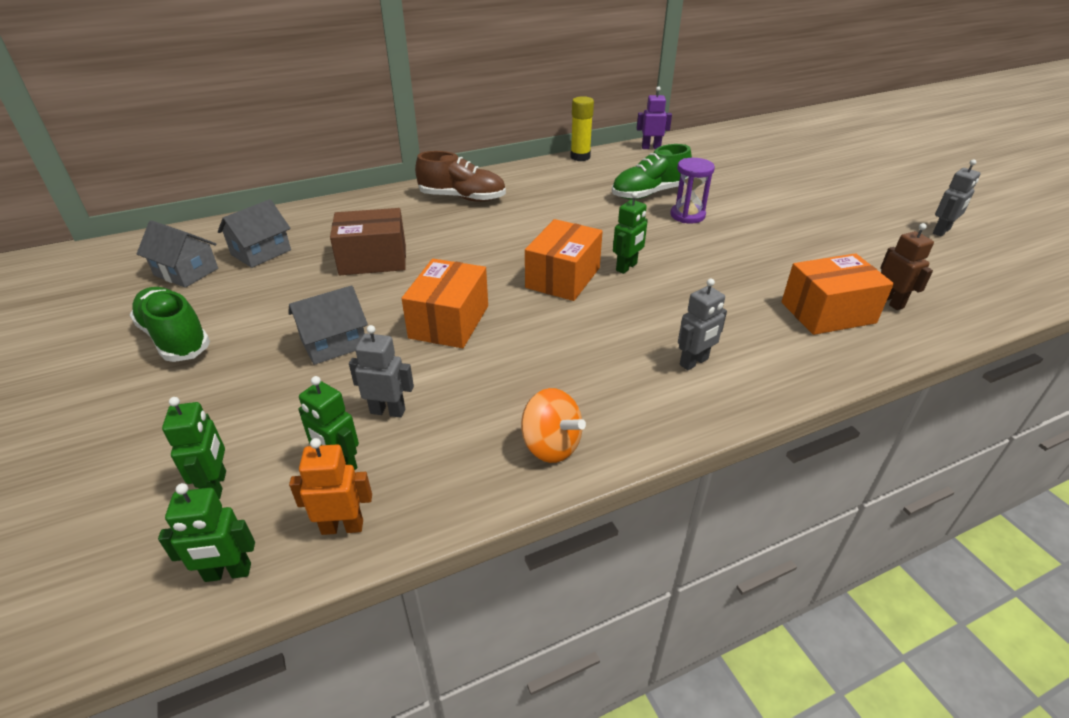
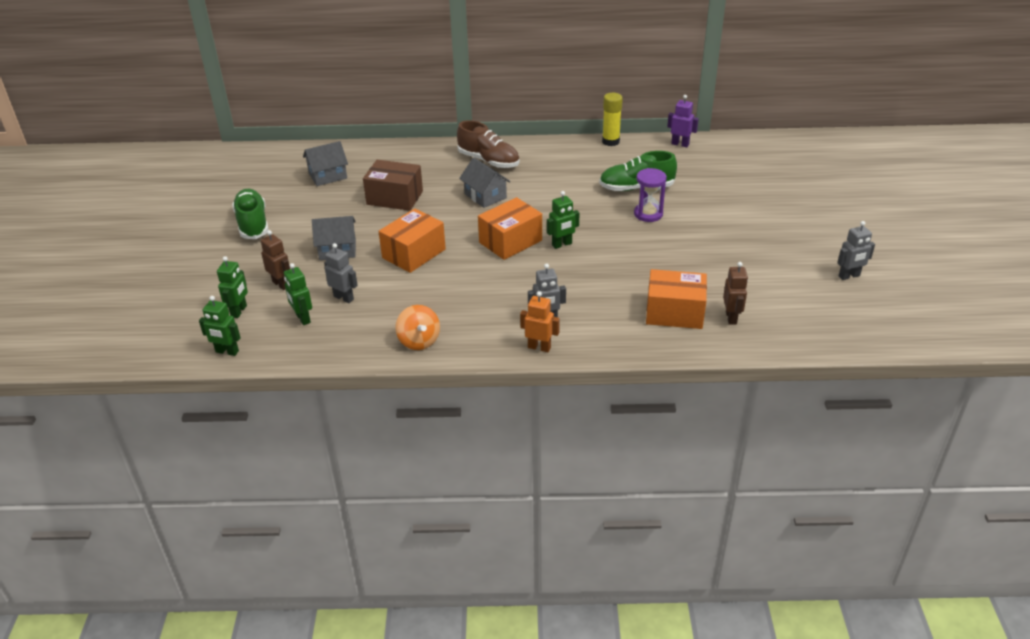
camera: 25 degrees right, 0 degrees up
grey house [137,220,218,288] -> grey house moved to [459,158,511,208]
orange robot [289,438,372,535] -> orange robot moved to [520,291,560,352]
none -> brown robot [261,230,290,290]

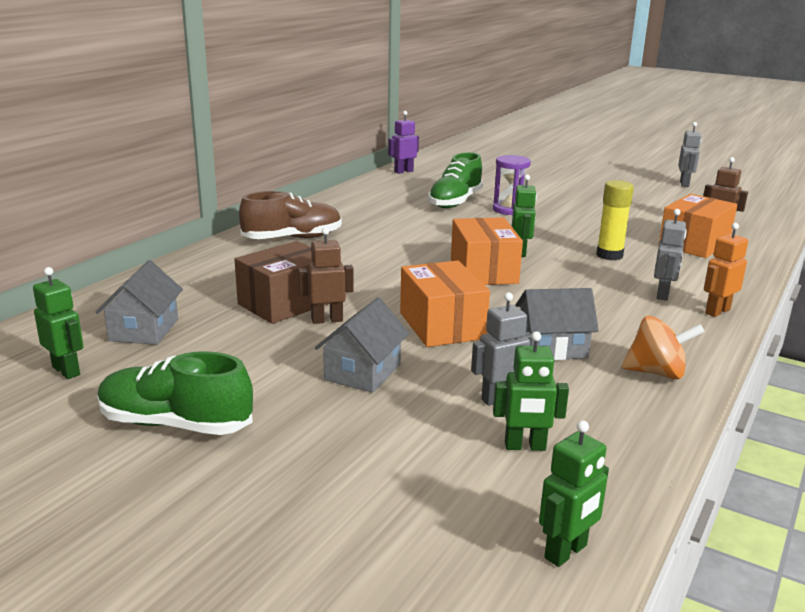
camera: 60 degrees left, 15 degrees down
green robot [217,256,248,318] -> green robot moved to [33,267,83,379]
brown robot [261,230,290,290] -> brown robot moved to [298,227,354,324]
grey house [459,158,511,208] -> grey house moved to [515,288,599,360]
yellow glue stick [602,93,623,146] -> yellow glue stick moved to [596,180,634,260]

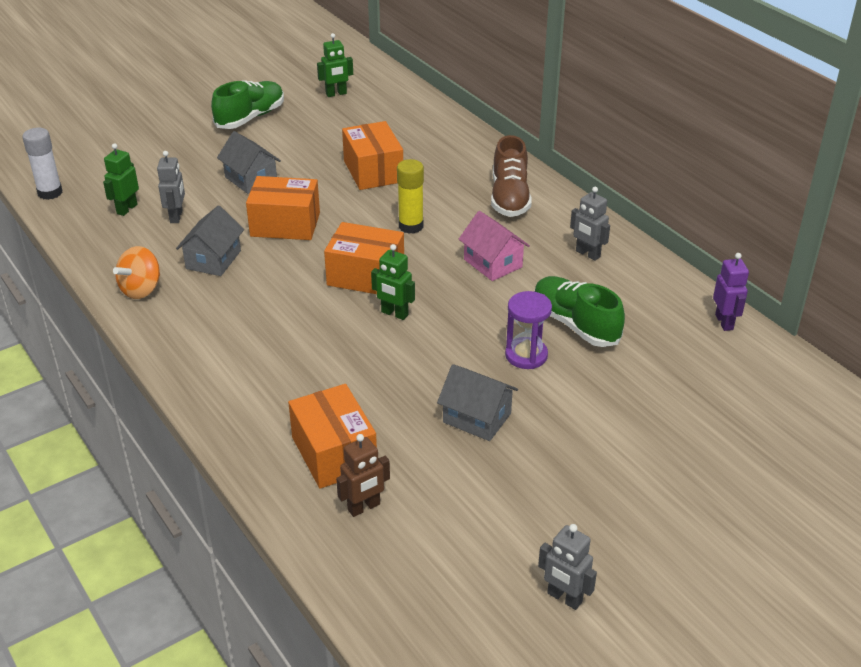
camera: 115 degrees right, 15 degrees up
grey house [96,260,183,345] -> grey house moved to [437,364,518,441]
brown box [235,241,330,324] -> orange box [342,121,403,190]
brown robot [298,227,354,324] -> none
green robot [539,420,609,567] -> white glue stick [22,128,63,200]
yellow glue stick [596,180,634,260] -> yellow glue stick moved to [397,159,424,234]
grey robot [654,209,687,301] -> grey robot moved to [570,187,610,261]
orange robot [704,223,748,317] -> none
none -> pink house [459,211,530,281]

